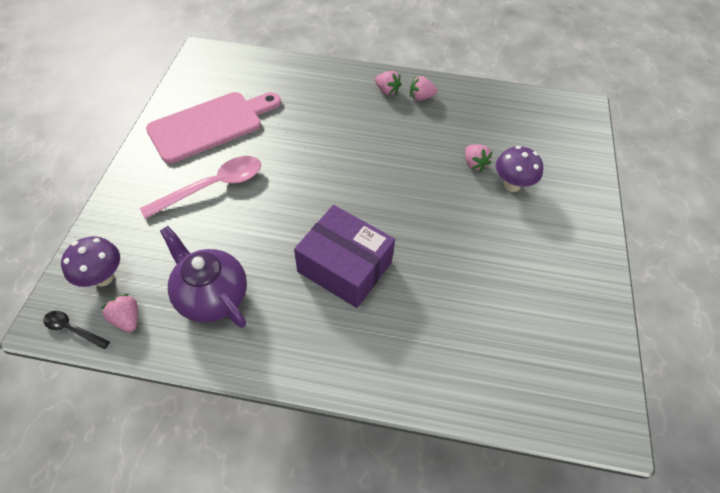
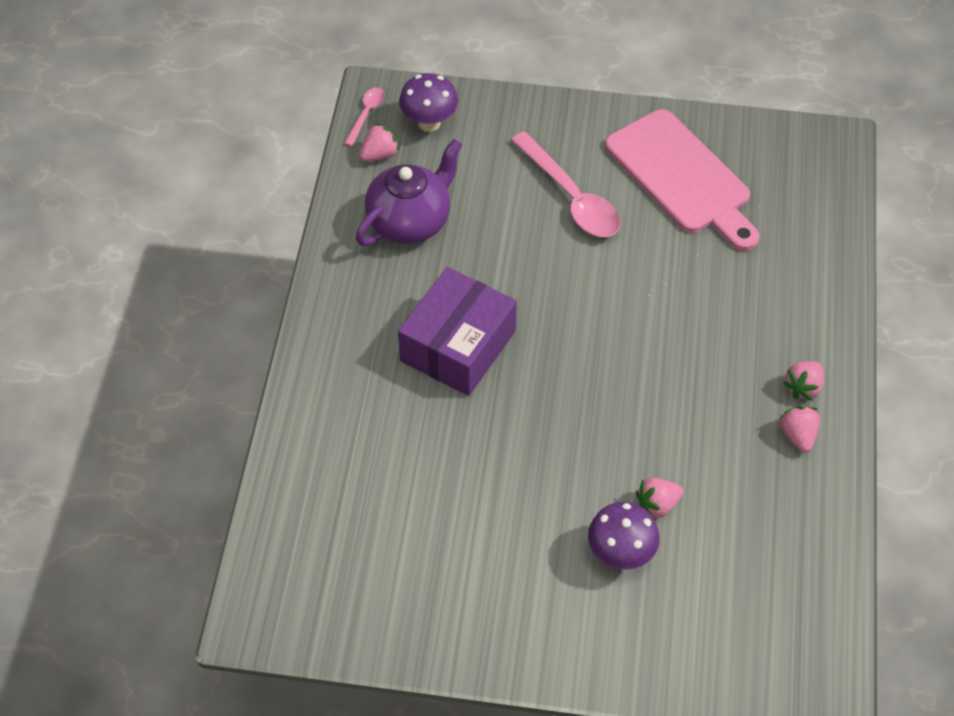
camera: 90 degrees right, 0 degrees up
black spoon [43,311,110,349] -> pink spoon [344,87,385,146]

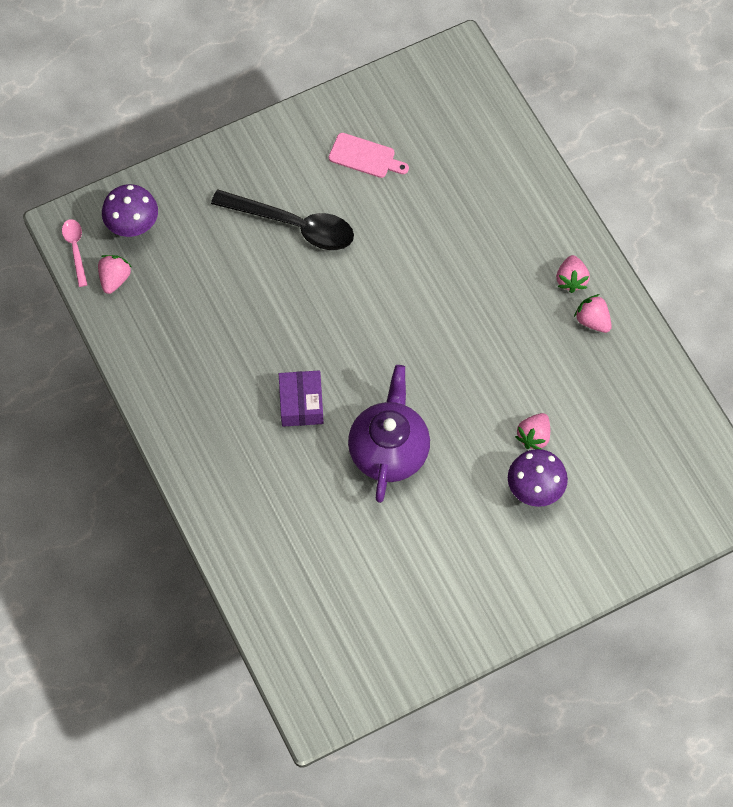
camera: 35 degrees left, 10 degrees up
purple teapot [356,139,462,246] -> purple teapot moved to [348,365,430,503]
purple box [398,267,517,396] -> purple box [279,370,324,427], size x0.57
pink spoon [511,131,620,237] -> black spoon [211,190,354,250]
pink cutting board [605,109,759,251] -> pink cutting board [329,133,409,178], size x0.46

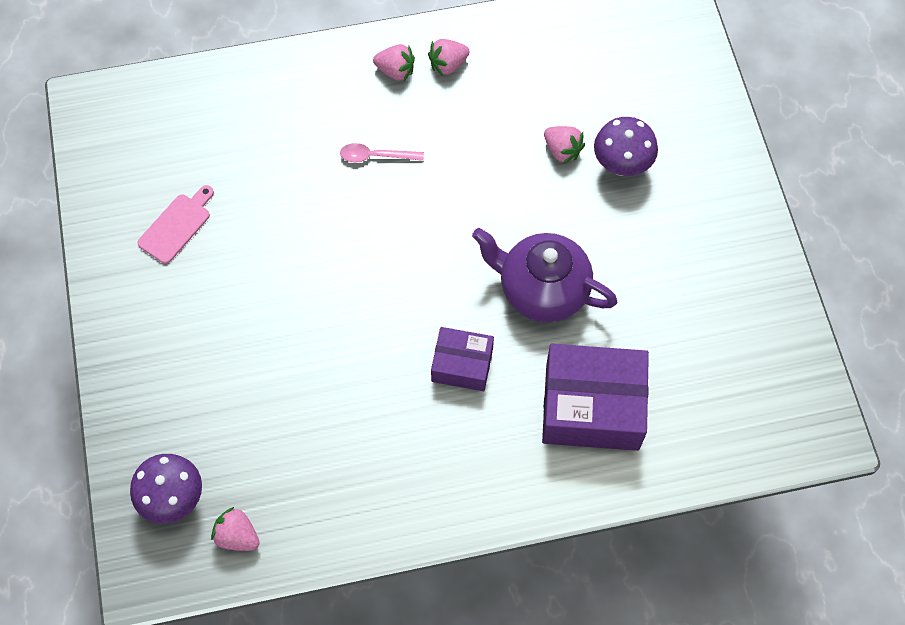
camera: 75 degrees left, 0 degrees up
pink spoon [62,219,88,287] -> pink spoon moved to [340,143,424,163]
black spoon [211,190,354,250] -> none
none -> purple box [542,344,649,451]

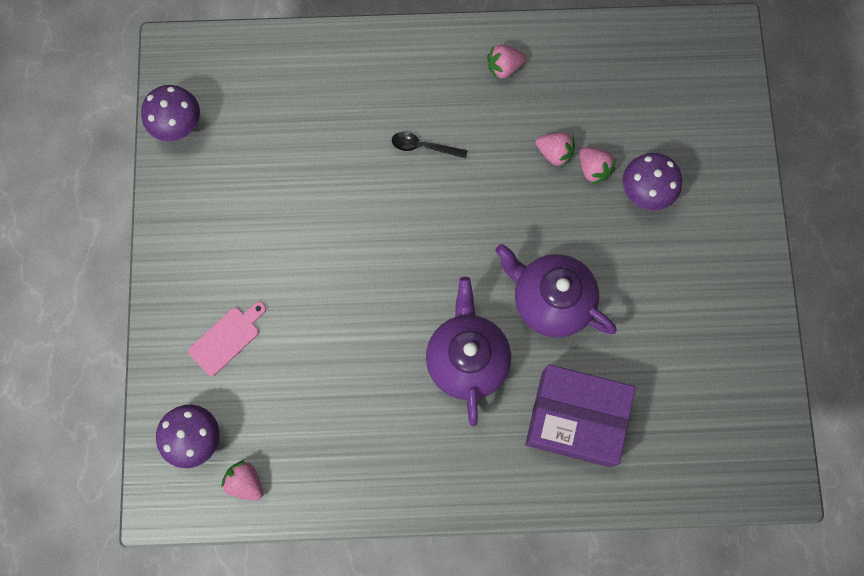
camera: 10 degrees right, 10 degrees up
pink cutting board [137,185,214,264] -> pink cutting board moved to [188,302,266,376]
pink spoon [340,143,424,163] -> black spoon [392,132,467,159]
pink strawberry [373,44,415,81] -> pink strawberry moved to [536,132,575,168]
purple box [431,327,494,391] -> purple teapot [426,277,511,426]
none -> purple mushroom [141,85,200,141]

